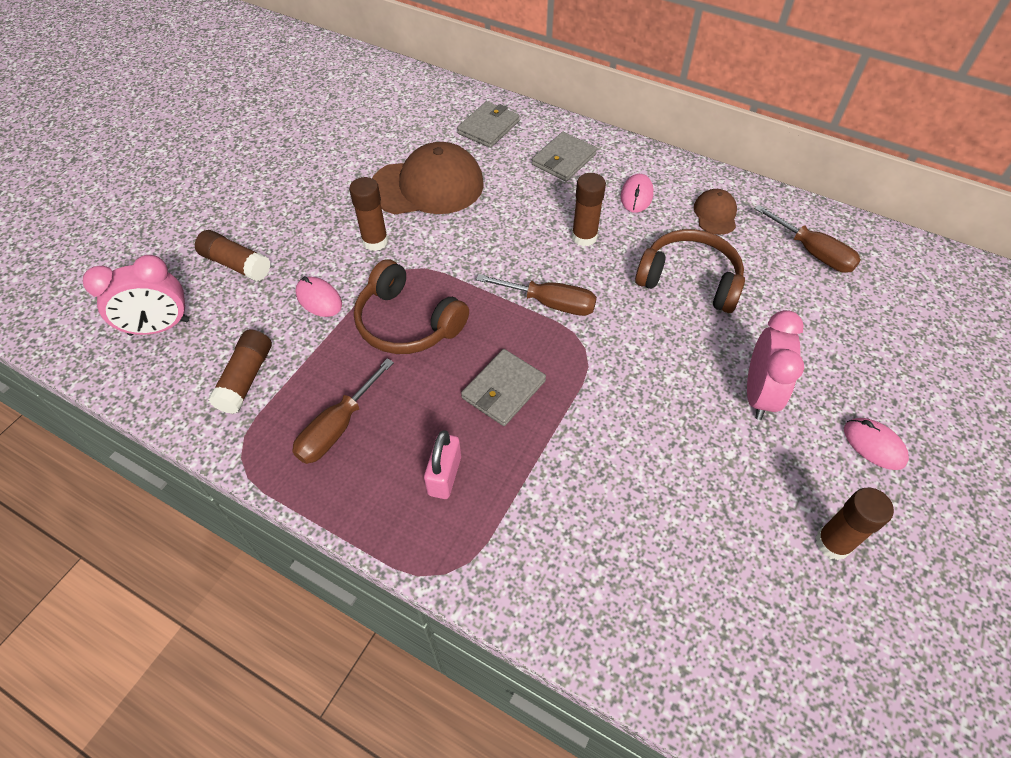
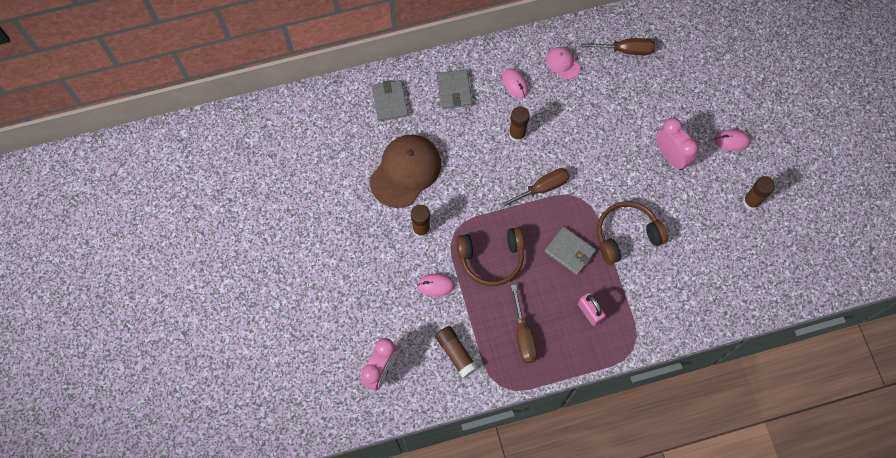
camera: 45 degrees left, 15 degrees up
brown glue stick [195,230,270,281] -> none
grey wallet [461,349,546,426] -> grey wallet turned 45 degrees counterclockwise [544,226,596,275]
brown headphones [635,229,745,313] -> brown headphones moved to [597,201,668,265]
brown cap [694,189,737,235] -> pink cap [546,47,581,80]

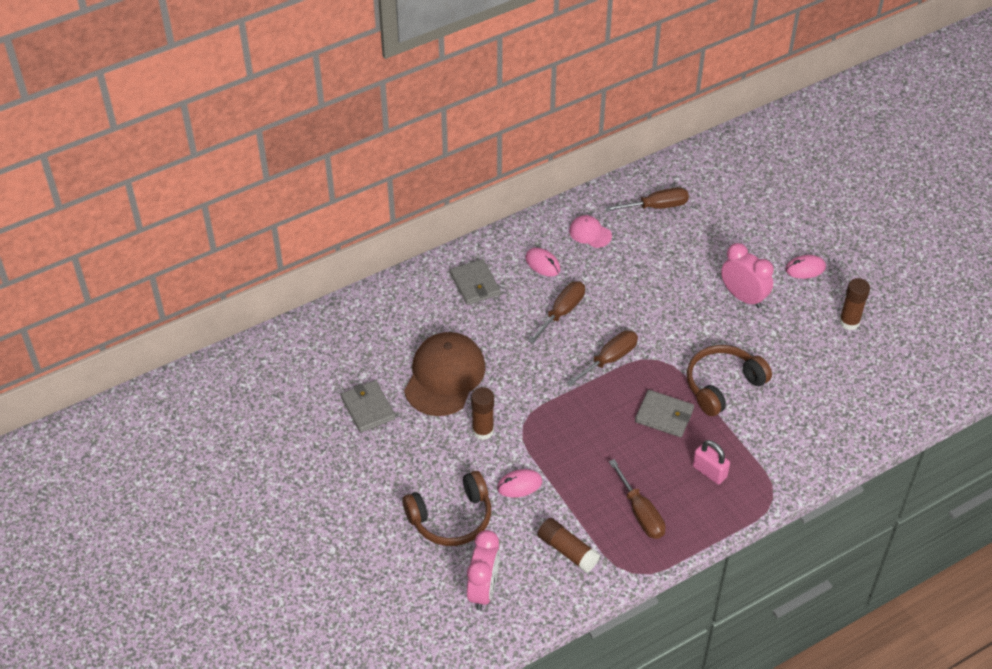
camera: 15 degrees left, 20 degrees down
grey wallet [372,80,408,121] -> grey wallet moved to [341,380,396,433]
brown headphones [456,227,524,286] -> brown headphones moved to [403,471,491,546]
brown glue stick [509,106,530,142] -> brown screwdriver [528,281,585,344]

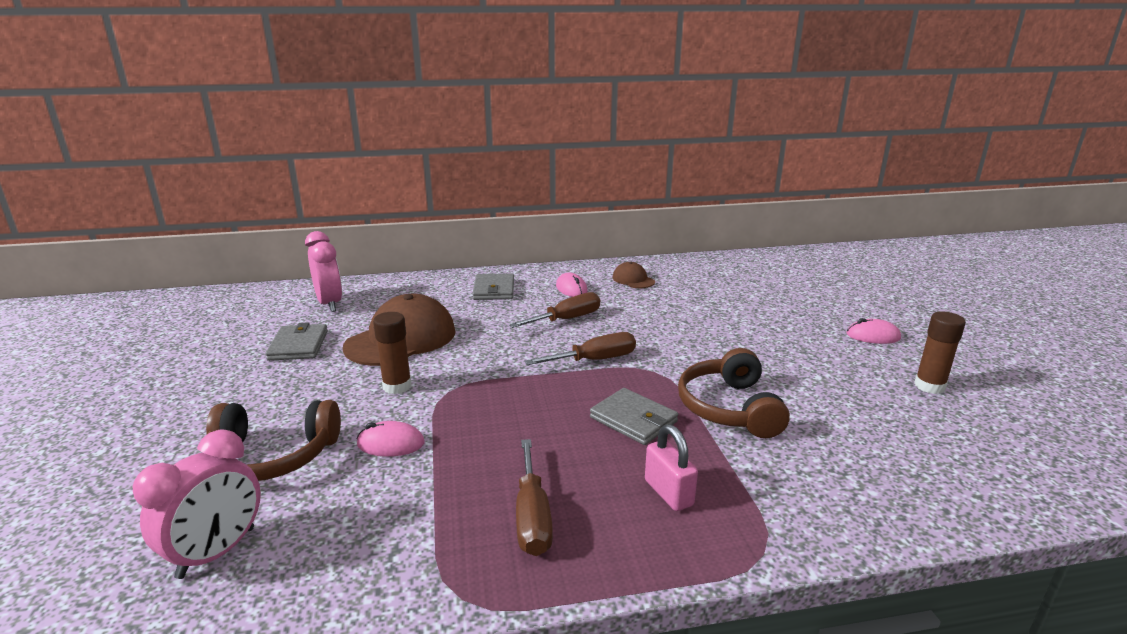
camera: 20 degrees right, 25 degrees down
brown glue stick [537,518,600,573] -> none
pink cap [569,215,612,248] -> brown cap [613,262,655,288]
brown screwdriver [605,187,689,212] -> none
brown headphones [687,345,772,416] -> brown headphones turned 75 degrees counterclockwise [678,348,790,438]
pink clock [721,243,774,308] -> pink clock moved to [305,231,342,312]

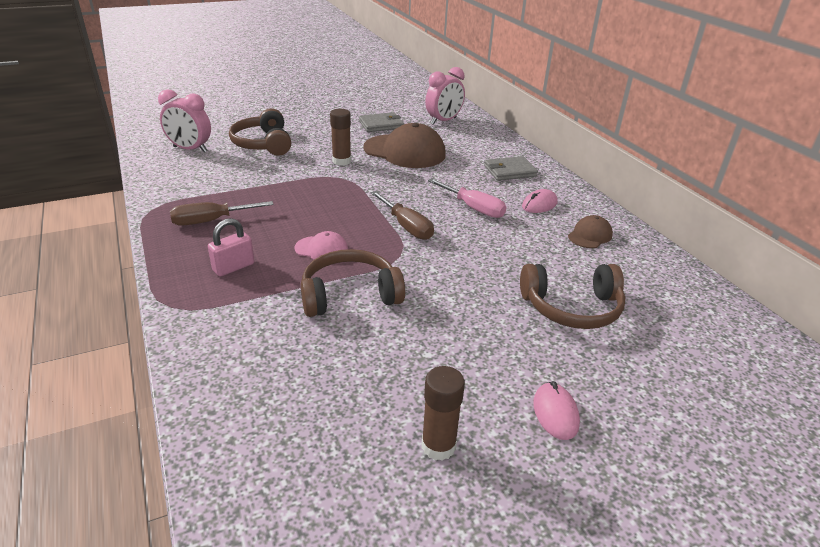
camera: 75 degrees right, 10 degrees up
pink mouse [357,421,425,457] -> none
brown screwdriver [509,292,600,328] -> pink screwdriver [428,178,506,218]
grey wallet [590,388,678,445] -> pink cap [295,231,348,260]
none -> brown headphones [520,264,626,329]

